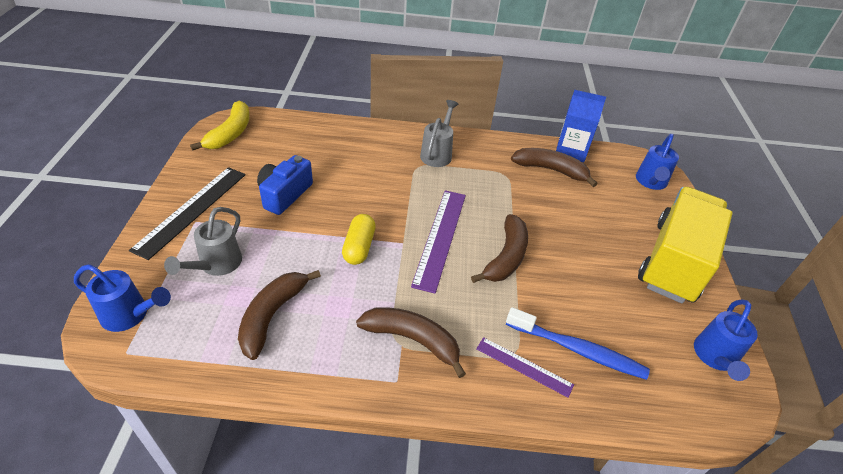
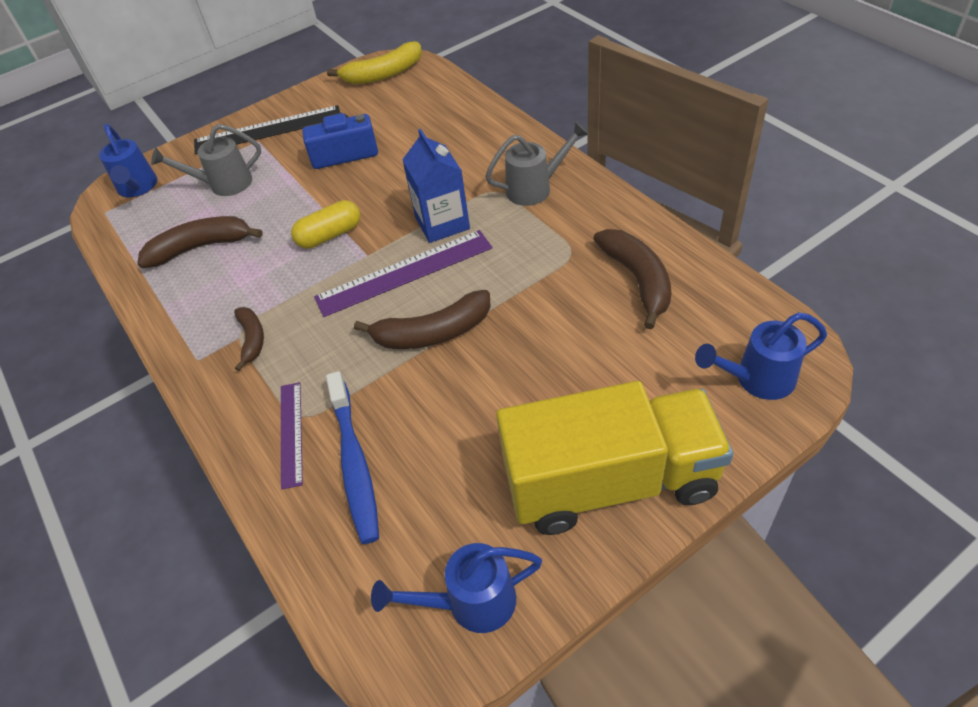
camera: 60 degrees right, 5 degrees up
brown banana [356,307,466,378] -> brown banana [234,307,264,371], size x0.60
blue carton [556,90,606,162] -> blue carton moved to [402,129,470,243]

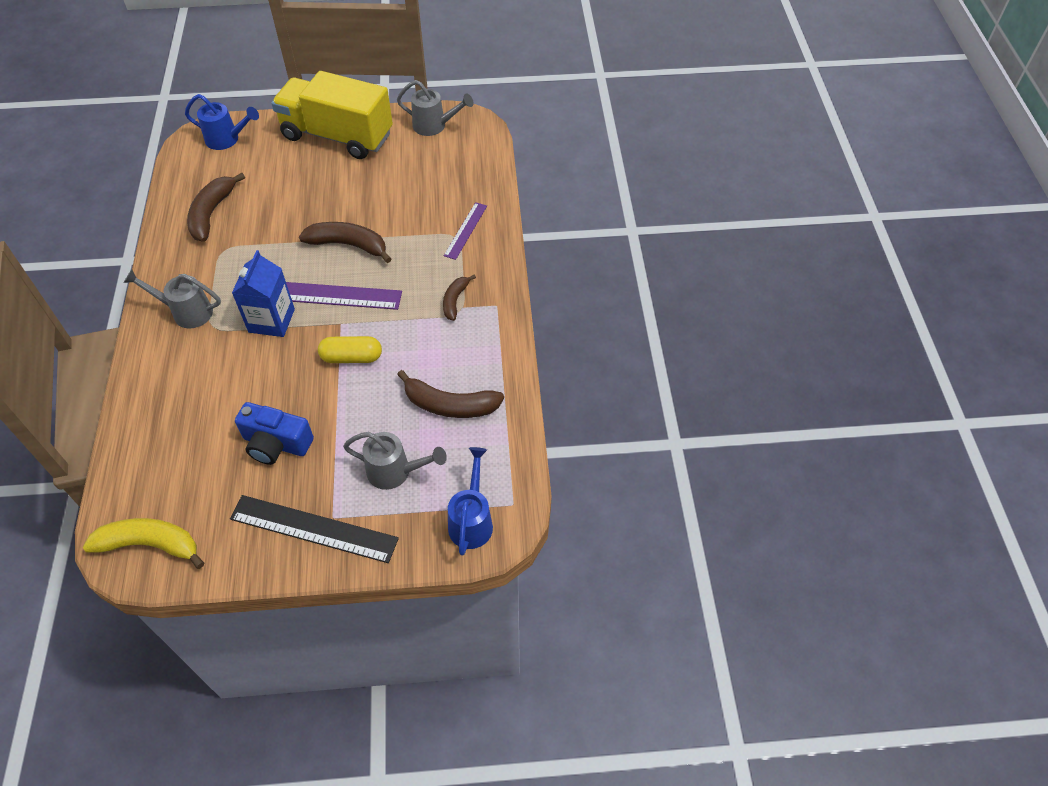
camera: 155 degrees left, 5 degrees up
blue toothbrush [326,371,379,544] -> none
blue watering can [371,543,542,633] -> grey watering can [397,80,474,136]

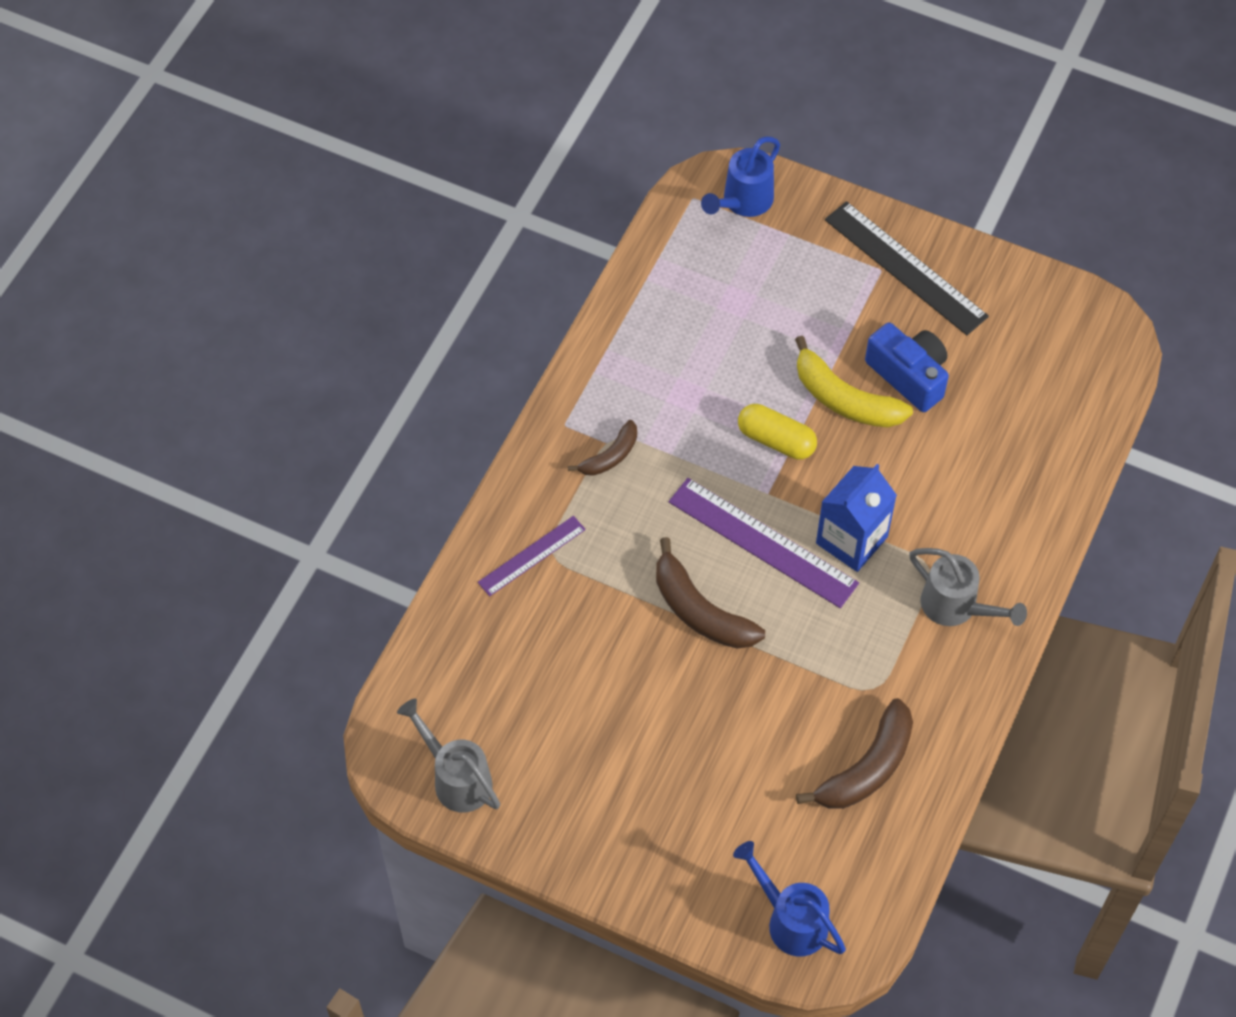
camera: 150 degrees left, 5 degrees up
yellow banana [83,518,204,569] -> yellow banana moved to [795,336,913,428]
yellow truck [271,71,393,159] -> none
grey watering can [343,432,447,490] -> none
brown banana [397,370,504,418] -> none

